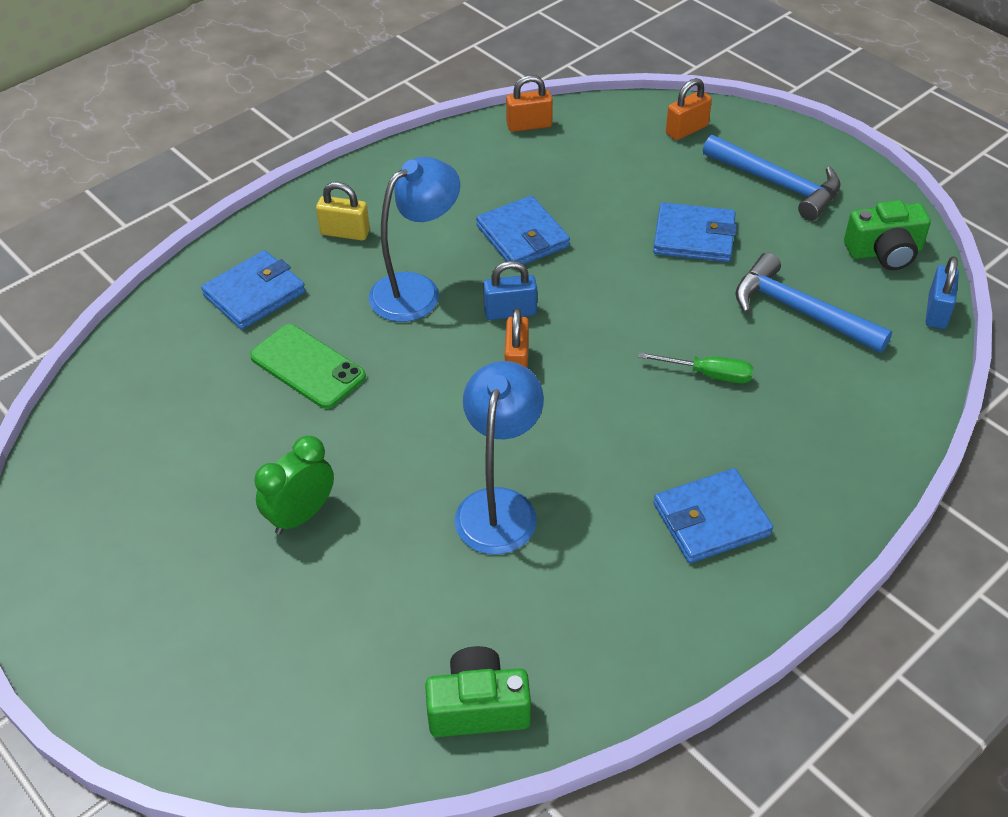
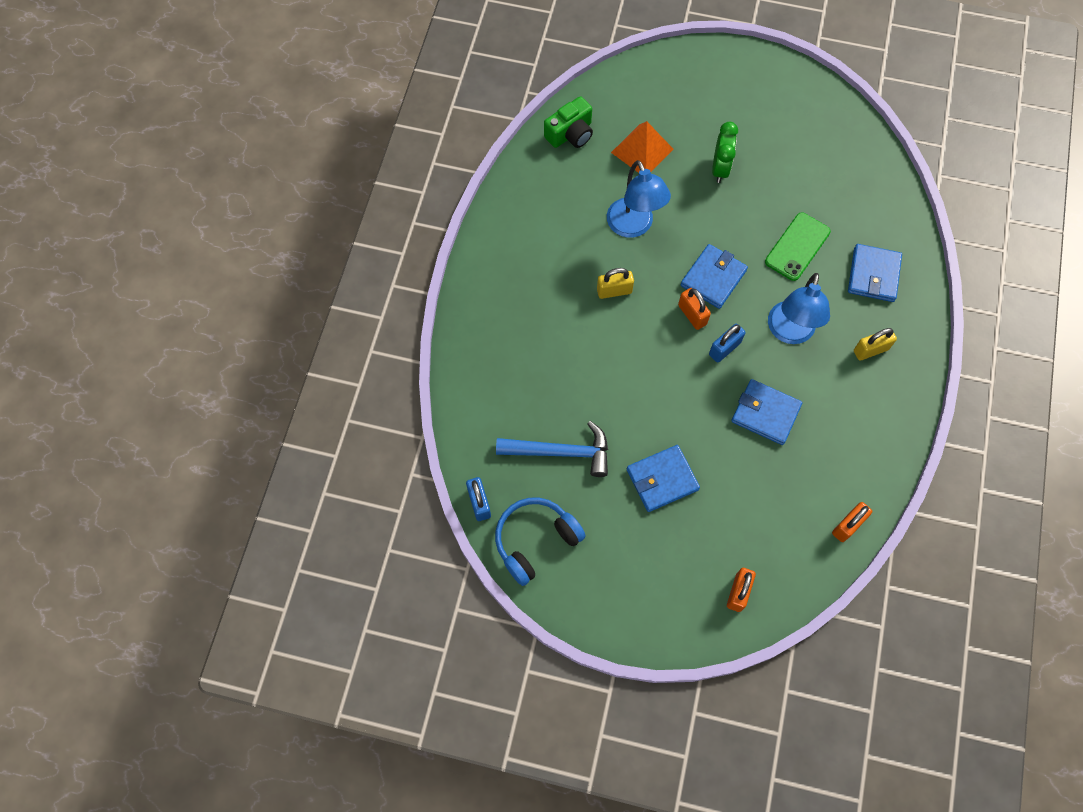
camera: 145 degrees right, 20 degrees up
green phone [250,324,366,409] -> green phone turned 60 degrees counterclockwise [765,213,831,281]
green screwdriver [638,352,753,384] -> none
blue wallet [654,468,773,563] -> blue wallet moved to [681,244,748,309]
blue hammer [703,135,841,221] -> none
green camera [844,200,931,270] -> blue headphones [495,498,586,586]
none -> yellow padlock [597,268,634,299]
none -> orange pyramid [611,121,673,173]

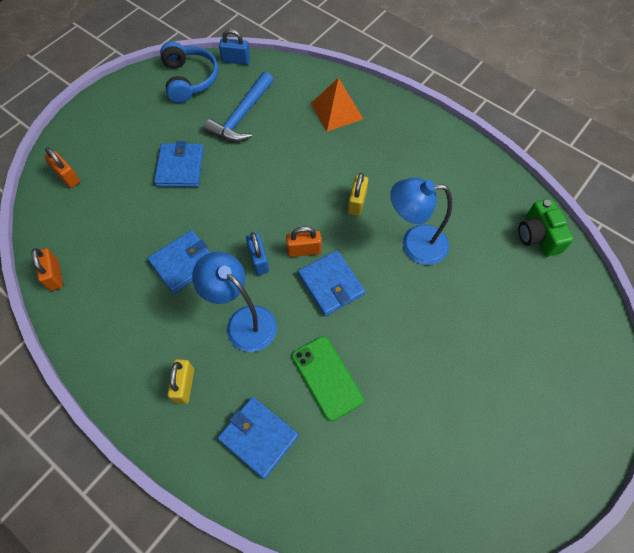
camera: 115 degrees right, 5 degrees down
orange pyramid [611,121,673,173] -> orange pyramid moved to [311,78,363,132]
green clock [712,122,738,183] -> none

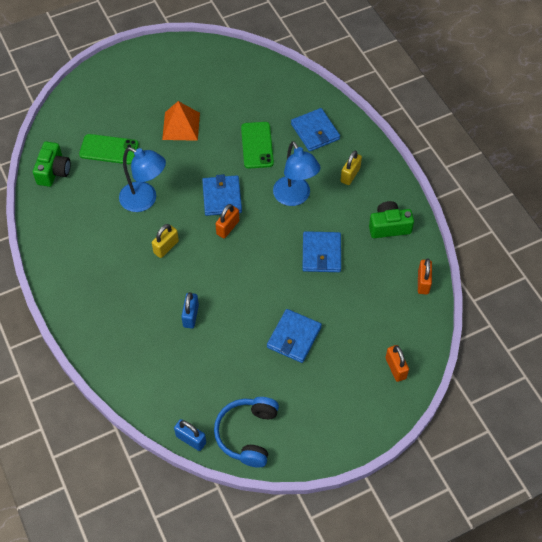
camera: 155 degrees left, 5 degrees down
blue wallet [147,230,211,294] -> blue wallet turned 75 degrees counterclockwise [302,231,341,272]
blue hammer [204,71,274,142] -> none
blue padlock [246,232,269,275] -> blue padlock moved to [181,292,199,329]
orange padlock [286,226,322,257] -> orange padlock turned 75 degrees counterclockwise [215,204,239,238]
orange pyramid [311,78,363,132] -> orange pyramid moved to [162,101,200,141]
none -> green phone [79,134,139,164]
none -> green camera [369,201,414,238]

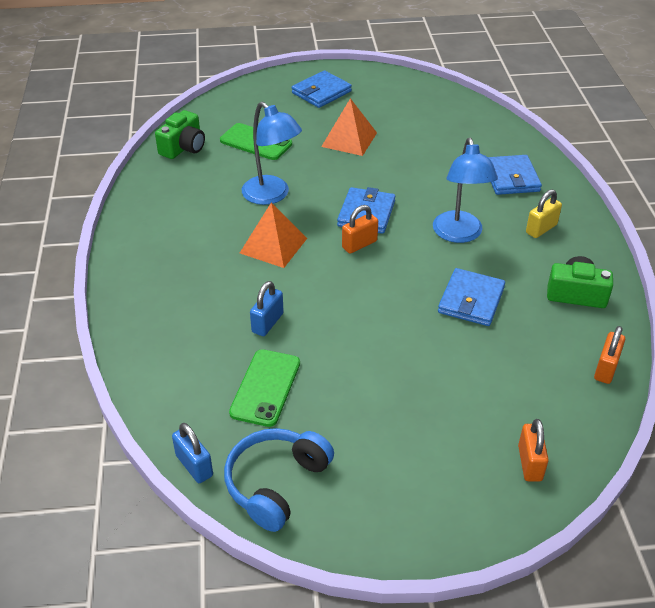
camera: 20 degrees right, 15 degrees down
yellow padlock [152,224,179,258] -> orange pyramid [240,202,307,268]
green phone [241,122,274,169] -> green phone moved to [229,349,300,427]
blue wallet [267,309,322,363] -> blue wallet moved to [292,70,352,108]

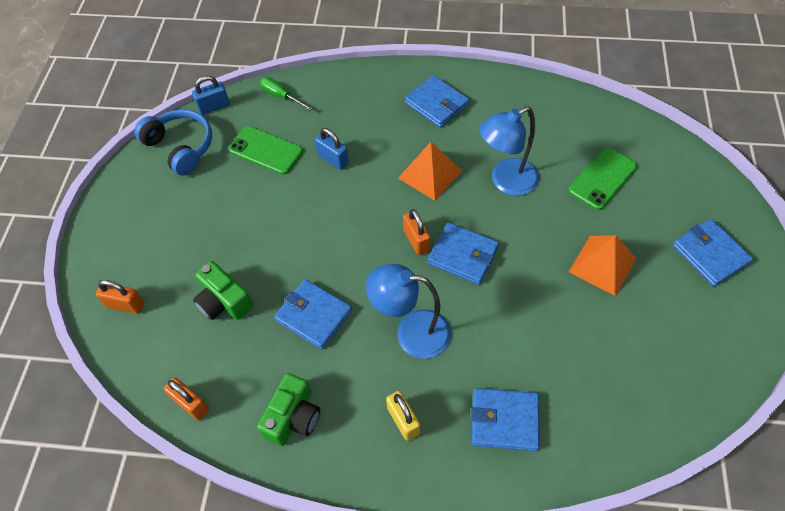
camera: 105 degrees right, 15 degrees up
green camera [155,110,205,159] -> green camera moved to [193,261,253,320]
none -> green screwdriver [260,77,313,111]
none -> blue wallet [405,75,469,128]

